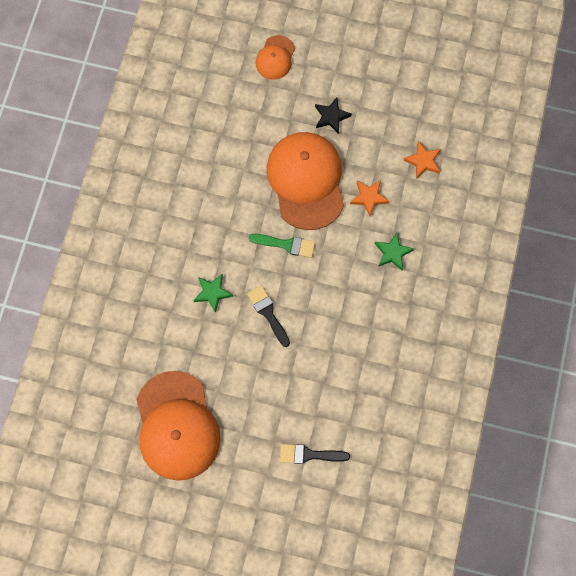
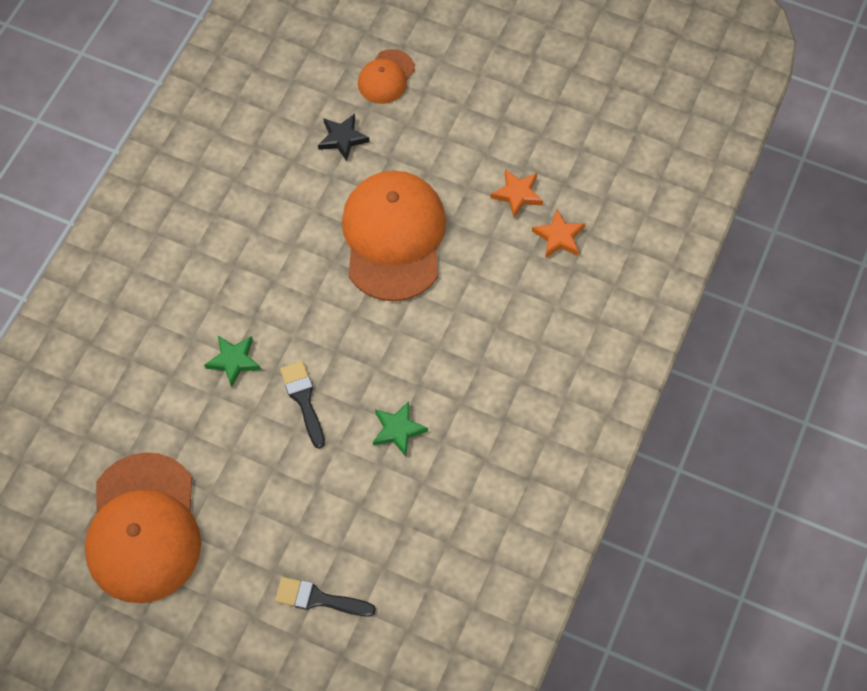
camera: 10 degrees right, 10 degrees down
green brush [249,234,315,258] -> none
black star [315,97,352,134] -> black star moved to [318,114,370,161]
orange star [350,180,389,216] -> orange star moved to [491,169,543,218]
green star [375,232,414,270] -> green star moved to [373,401,428,457]

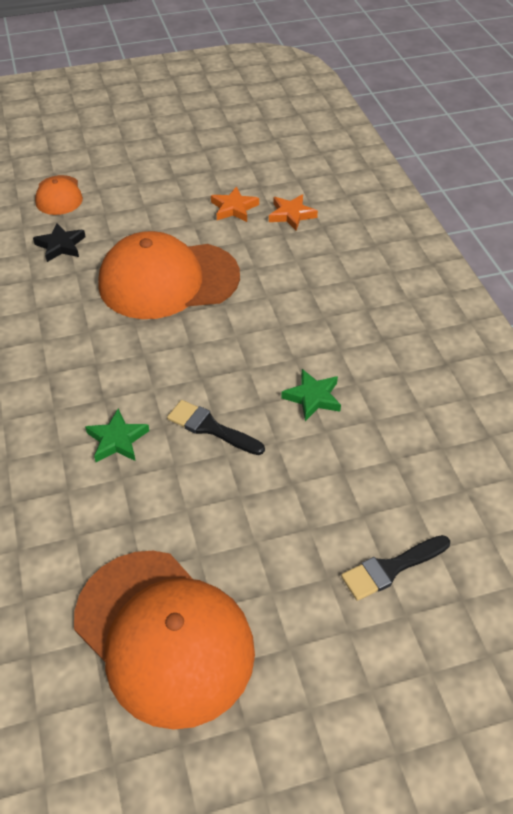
camera: 40 degrees left, 15 degrees down
orange cap [342,171,446,301] -> orange cap turned 60 degrees counterclockwise [98,231,240,319]

